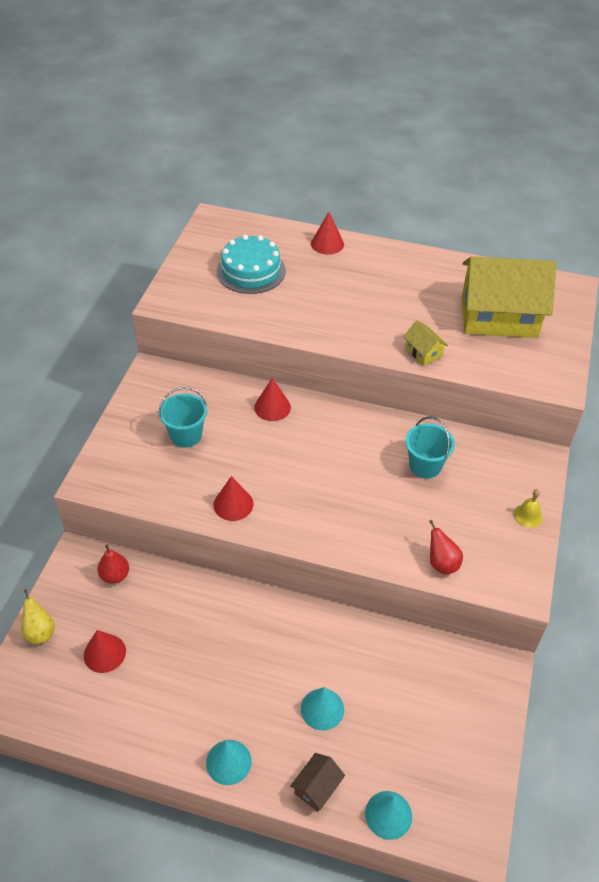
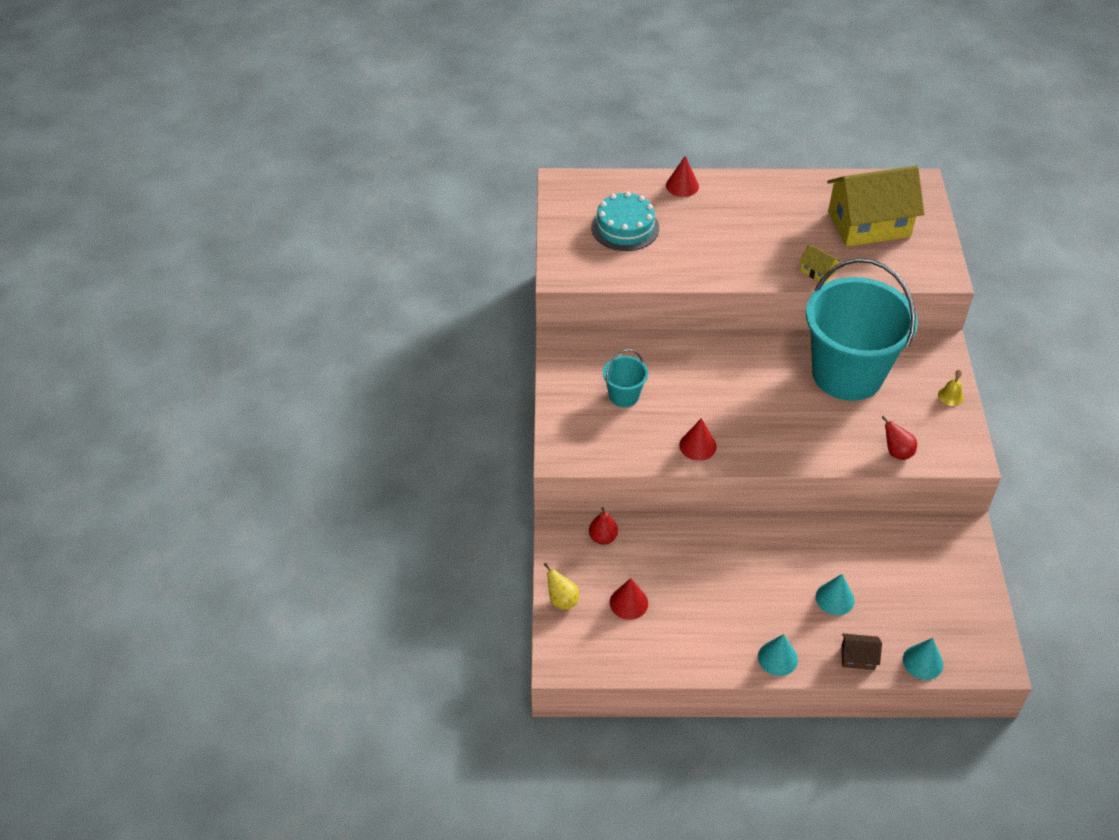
camera: 15 degrees left, 0 degrees up
red cone [254,378,291,421] -> none
brown house [290,753,345,812] -> brown house turned 75 degrees clockwise [841,633,882,670]
turquoise bucket [405,417,455,479] -> turquoise bucket [806,258,918,401], size x2.40

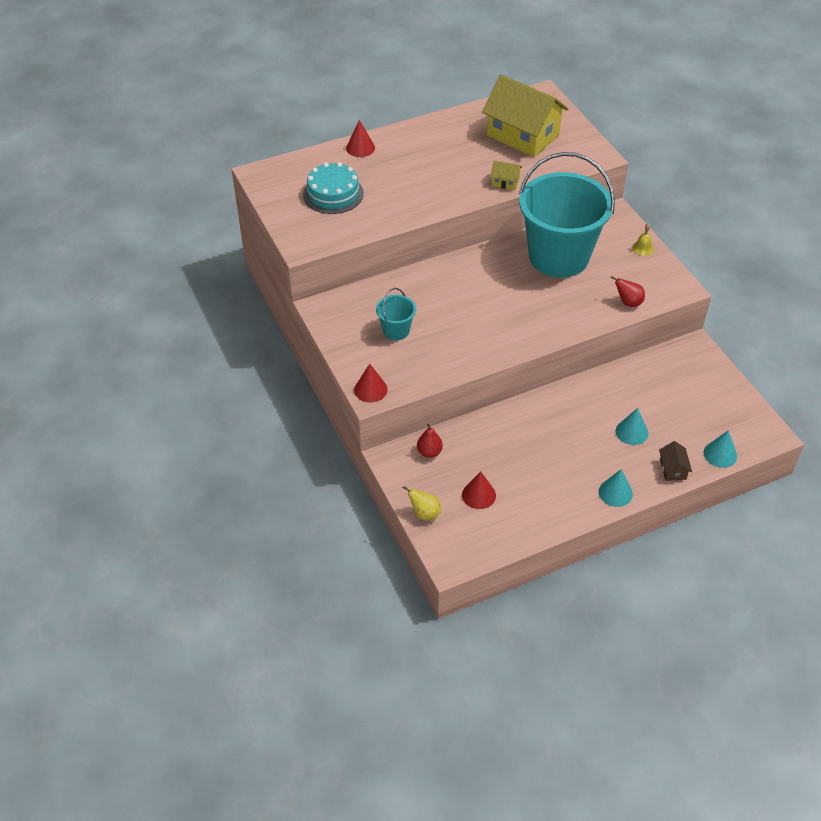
camera: 25 degrees left, 0 degrees up
red cone [679,418,717,461] -> red cone moved to [354,364,388,402]
yellow house [827,166,925,247] -> yellow house turned 75 degrees clockwise [482,75,568,157]
brown house [841,633,882,670] -> brown house turned 75 degrees counterclockwise [659,441,692,481]

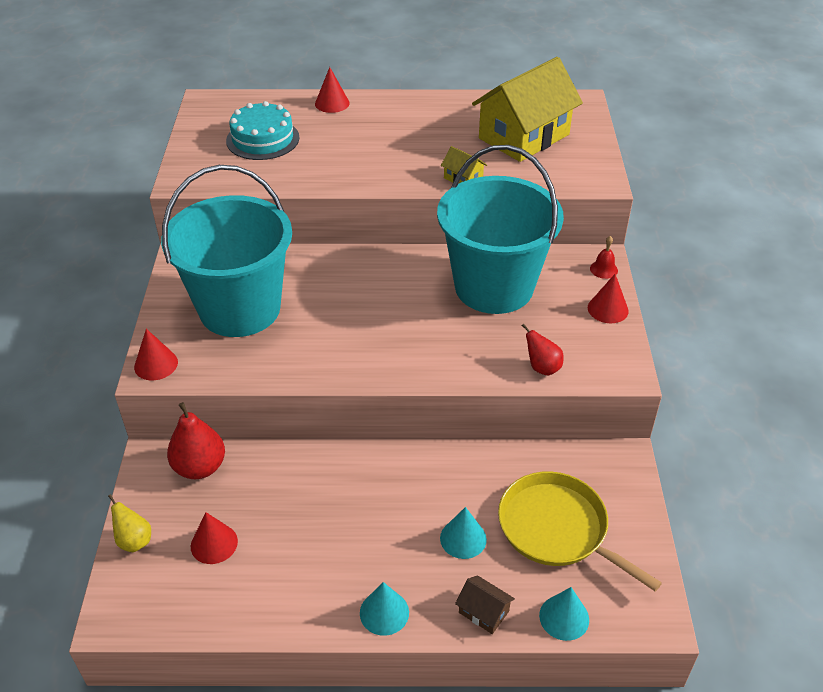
camera: 25 degrees right, 5 degrees down
turquoise bucket [376,288,416,340] -> turquoise bucket [161,165,292,337], size x2.40
red pear [417,424,443,458] -> red pear [167,402,225,479], size x1.63
yellow house [482,75,568,157] -> yellow house turned 75 degrees clockwise [472,57,583,162]
yellow bell [632,224,654,256] -> red cone [588,274,629,323]
brown house [659,441,692,481] -> brown house turned 75 degrees counterclockwise [455,575,515,634]
none -> yellow pan [498,471,662,592]
none -> red bell [590,236,618,279]

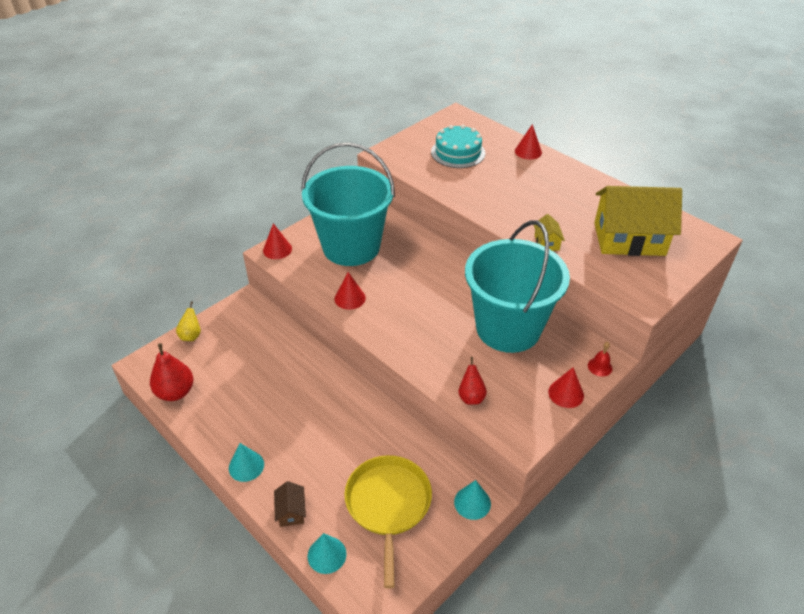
camera: 45 degrees right, 0 degrees up
red pear [167,402,225,479] -> red pear moved to [150,343,193,401]
red cone [191,512,238,564] -> red cone moved to [335,272,366,310]
turquoise cone [440,507,487,559] -> turquoise cone moved to [454,480,491,520]

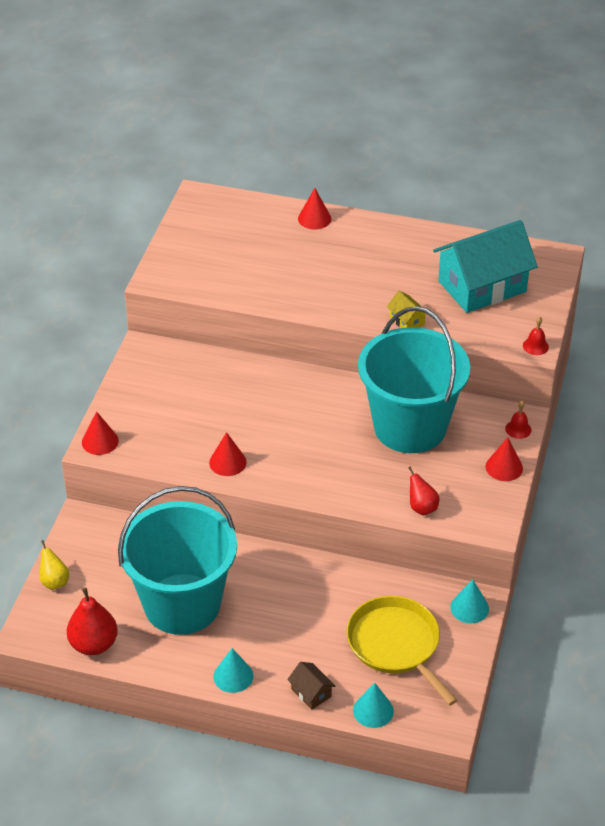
camera: 30 degrees left, 0 degrees up
turquoise bucket [301,142,395,266] -> turquoise bucket moved to [118,486,237,635]
turquoise cake [431,125,485,168] -> none
yellow house [594,186,682,256] -> turquoise house [433,220,538,313]
none -> red bell [523,316,549,355]

